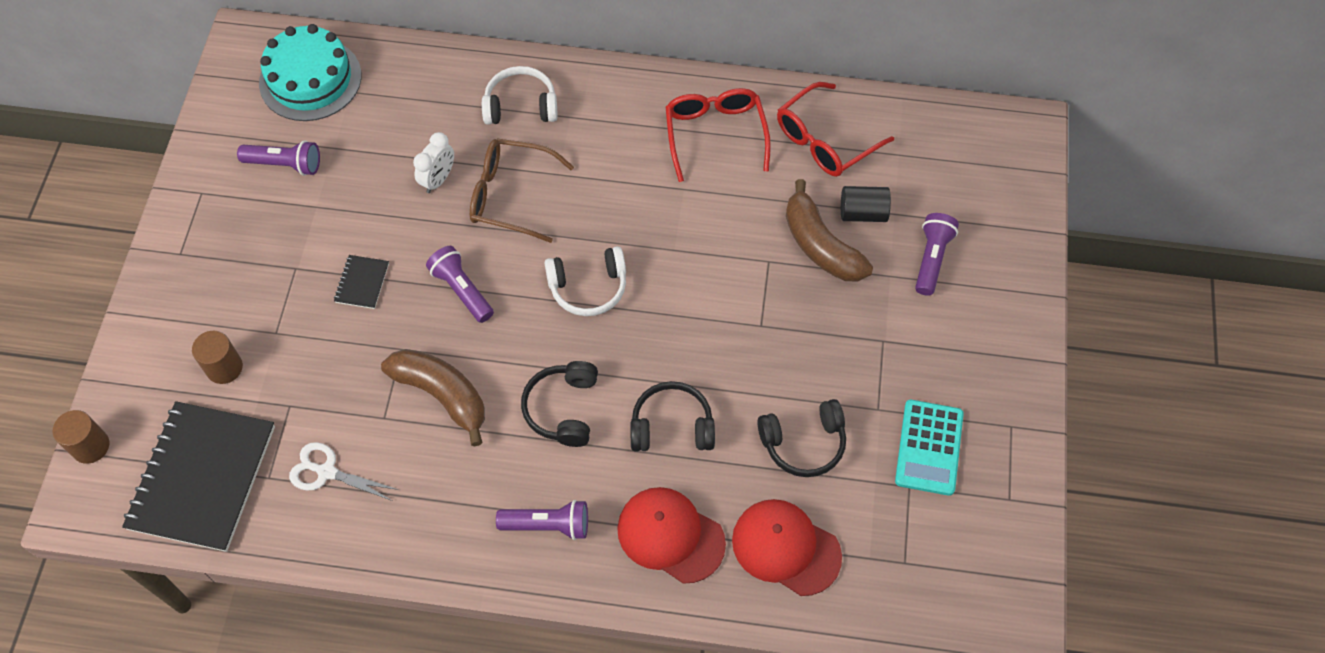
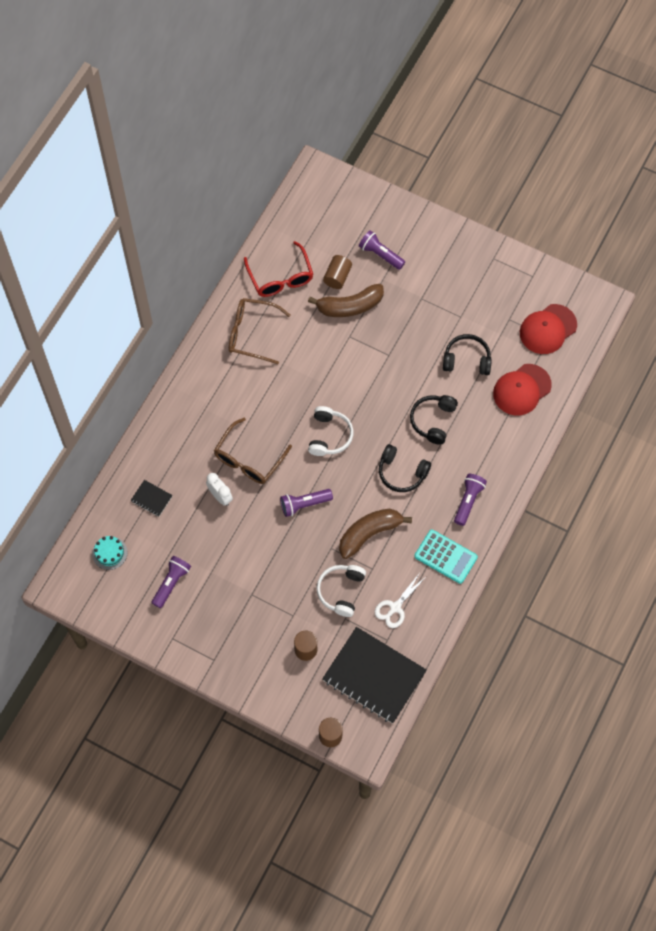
camera: 70 degrees left, 5 degrees up
turquoise cake [259,24,362,121] -> turquoise cake [92,536,127,570], size x0.51
black notebook [334,255,389,309] -> black notebook moved to [130,480,173,517]
white headphones [482,66,557,125] -> white headphones moved to [316,565,366,617]
red cap [617,487,726,584] -> red cap moved to [520,304,577,354]
red glasses [665,88,771,182] -> brown glasses [229,298,291,364]
black headphones [757,399,846,477] -> black headphones turned 90 degrees counterclockwise [443,334,492,375]
black cylinder [841,186,891,222] -> brown cylinder [323,255,352,289]
turquoise calculator [895,400,964,496] -> turquoise calculator moved to [414,530,478,584]

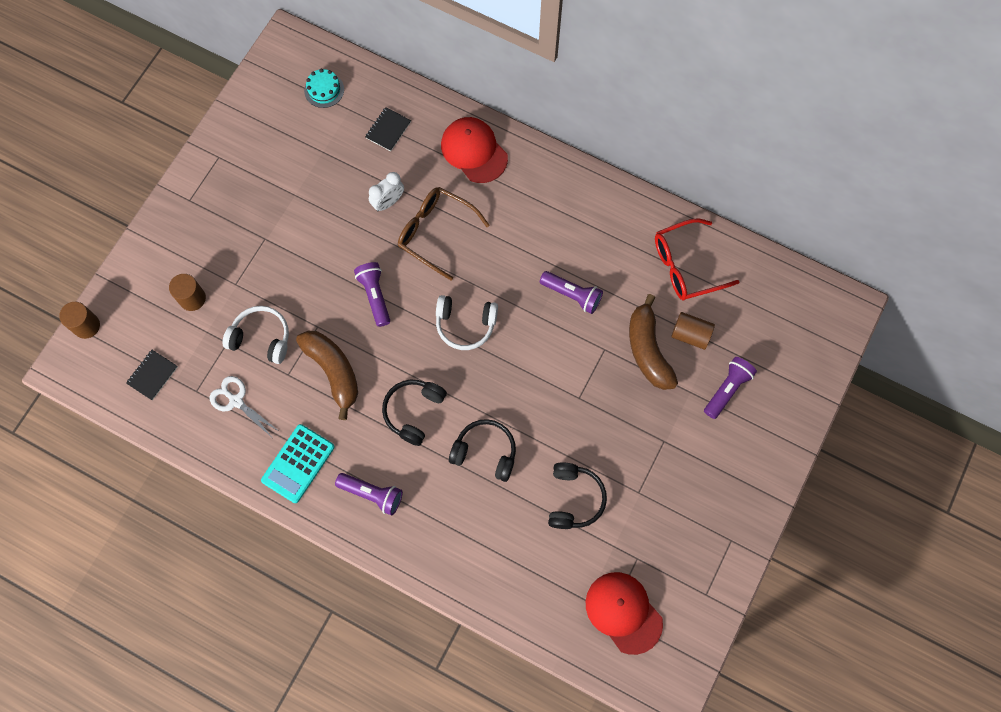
camera: 90 degrees right, 5 degrees up
purple flashlight [152,556,191,608] -> purple flashlight moved to [540,271,603,314]
brown glasses [229,298,291,364] -> none
black notebook [322,627,427,724] -> black notebook [126,350,178,400], size x0.42
red cap [493,364,552,415] -> red cap moved to [441,117,508,183]

